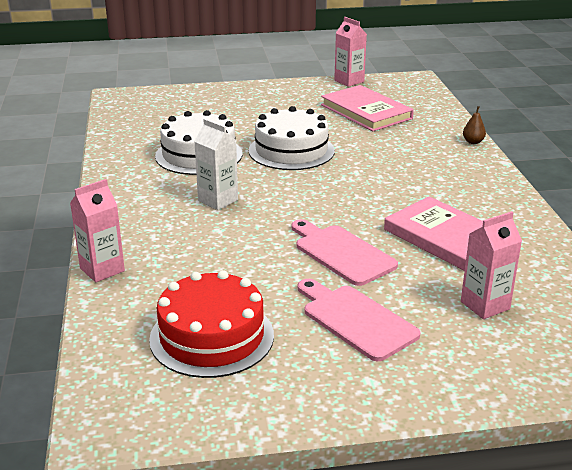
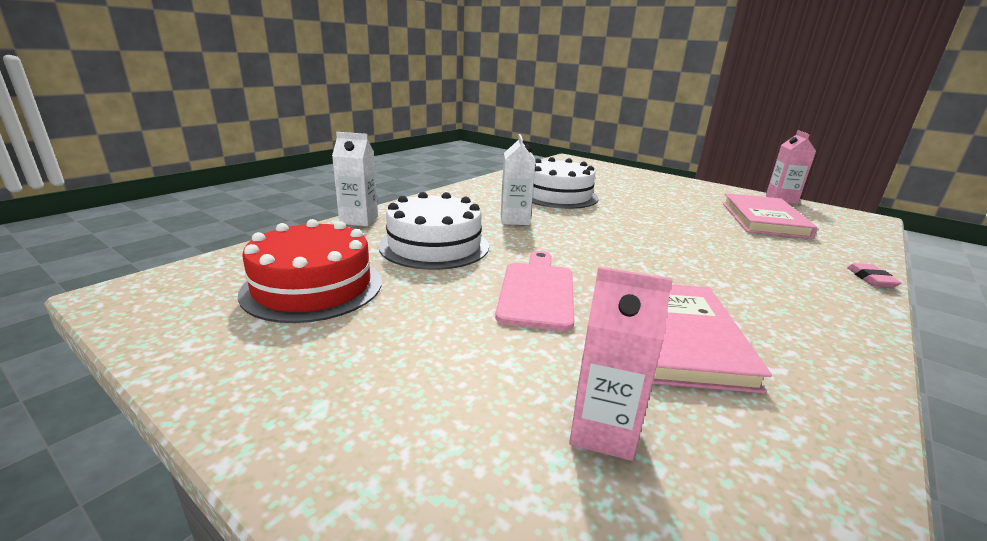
camera: 45 degrees right, 5 degrees down
pink carton [70,179,125,282] -> white carton [332,132,378,226]
white cake [249,106,335,170] -> white cake moved to [379,192,489,270]
pink cutting board [298,279,421,361] -> none
brown pear [463,106,486,144] -> pink eraser [847,263,902,288]

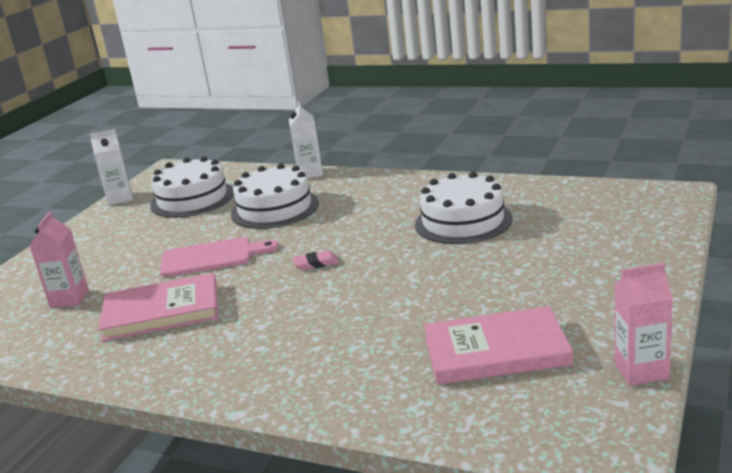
camera: 80 degrees right, 0 degrees up
red cake [238,219,382,323] -> white cake [150,156,234,218]
white carton [501,134,536,225] -> white carton moved to [89,129,133,205]
pink eraser [847,263,902,288] -> pink eraser moved to [293,250,339,270]

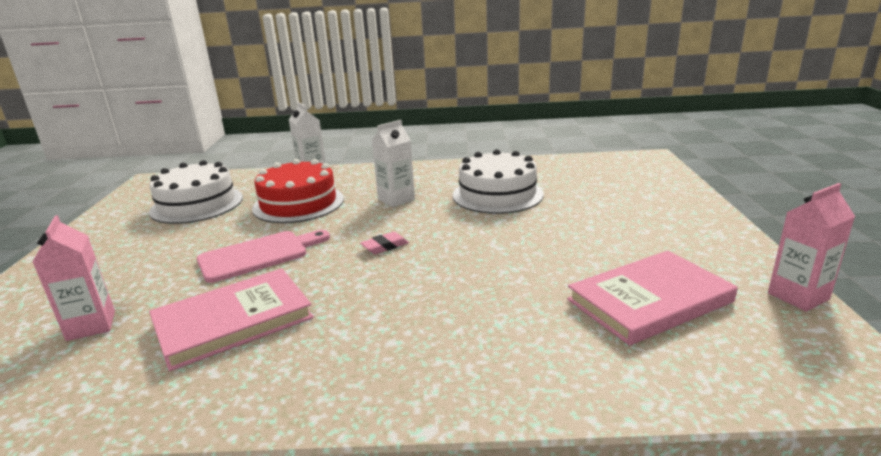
camera: 25 degrees left, 0 degrees up
white carton [89,129,133,205] -> white carton moved to [372,120,415,207]
white cake [231,163,319,229] -> red cake [252,159,344,223]

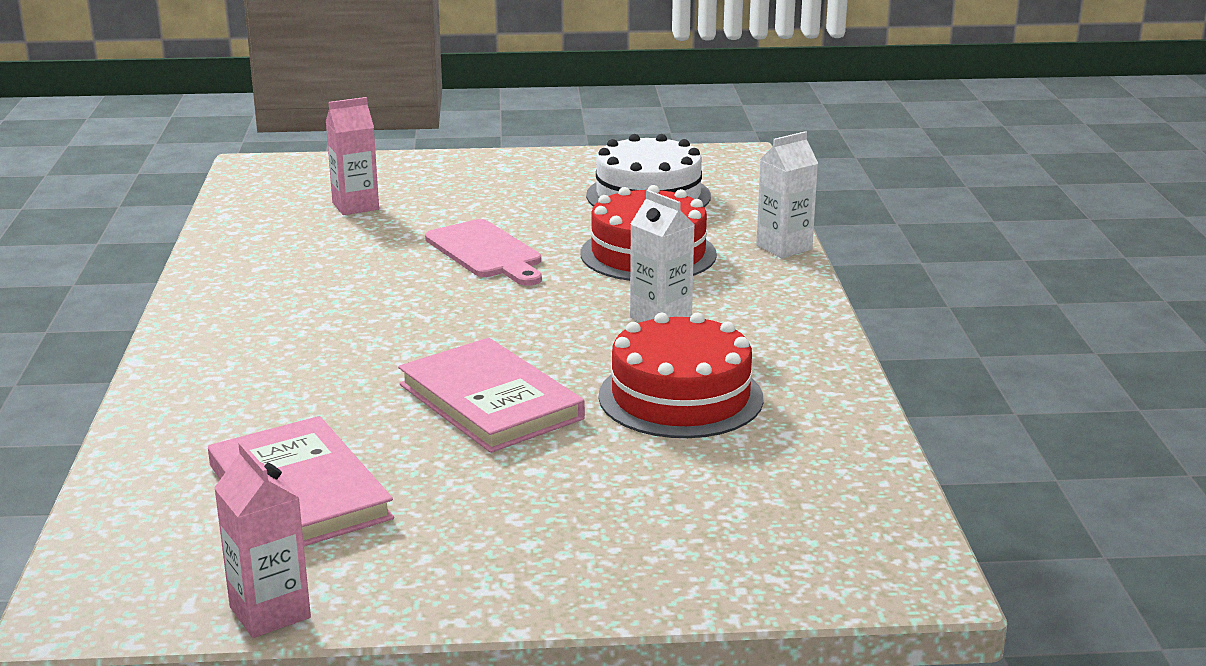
camera: 85 degrees right, 0 degrees up
pink book [149,268,314,371] -> pink book moved to [398,338,585,453]
pink eraser [360,232,409,254] -> none
white cake [453,149,544,214] -> red cake [599,313,763,438]

